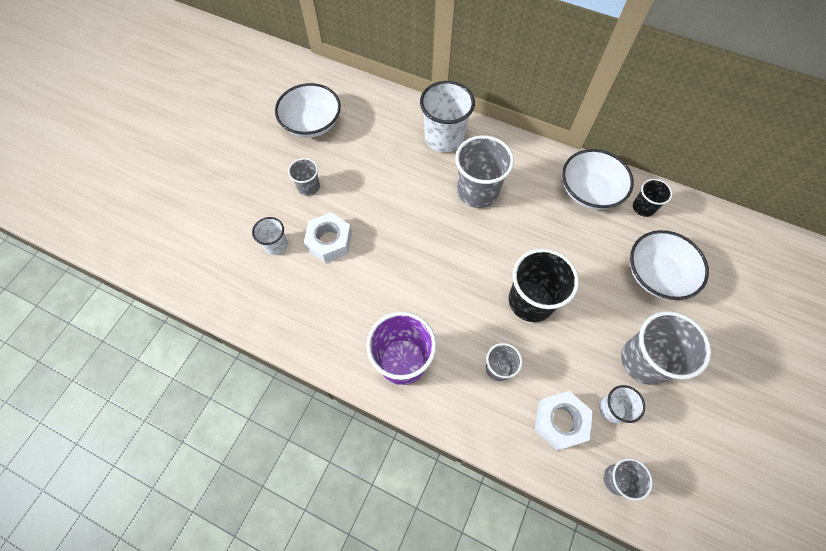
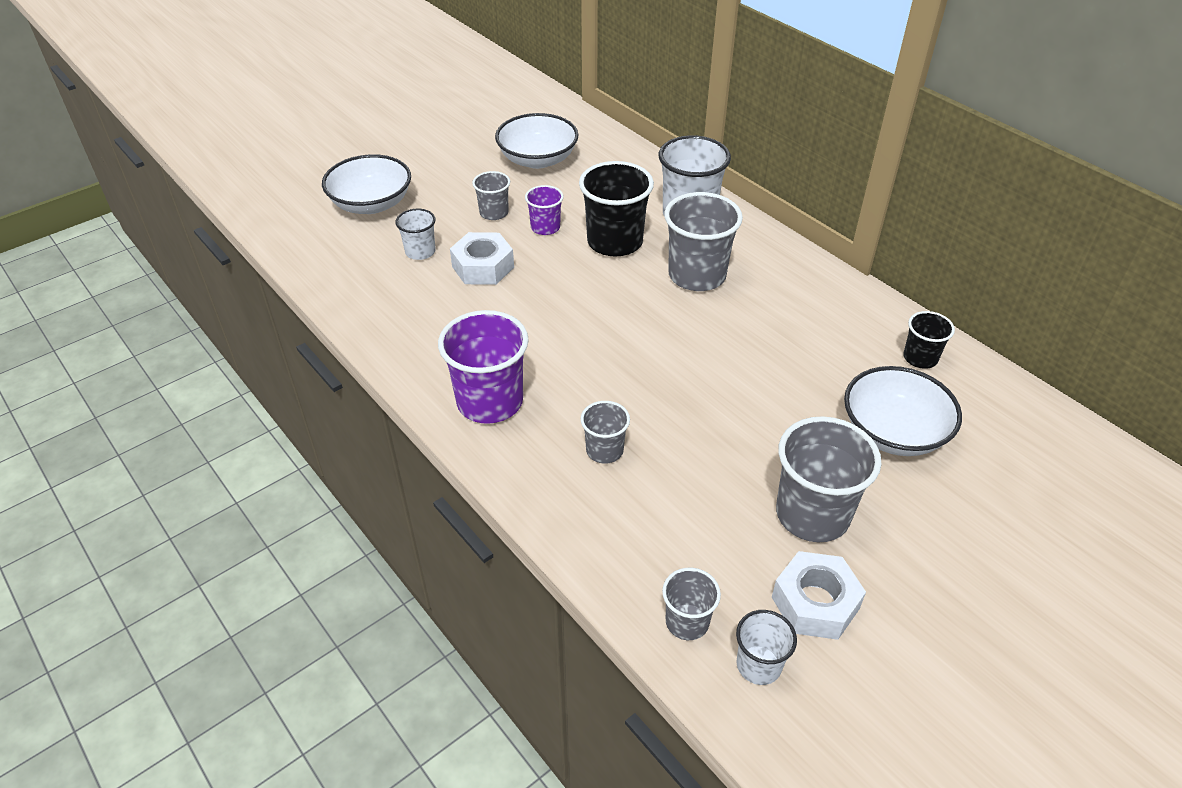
camera: 25 degrees right, 20 degrees down
black cup [509,248,579,322] -> black cup moved to [579,161,654,257]
white nut [534,391,593,450] -> white nut moved to [772,551,866,640]
white bowl [562,149,634,210] -> white bowl moved to [322,154,411,214]
white cup [599,385,645,423] -> white cup moved to [736,610,797,685]
none -> purple cup [525,185,564,235]

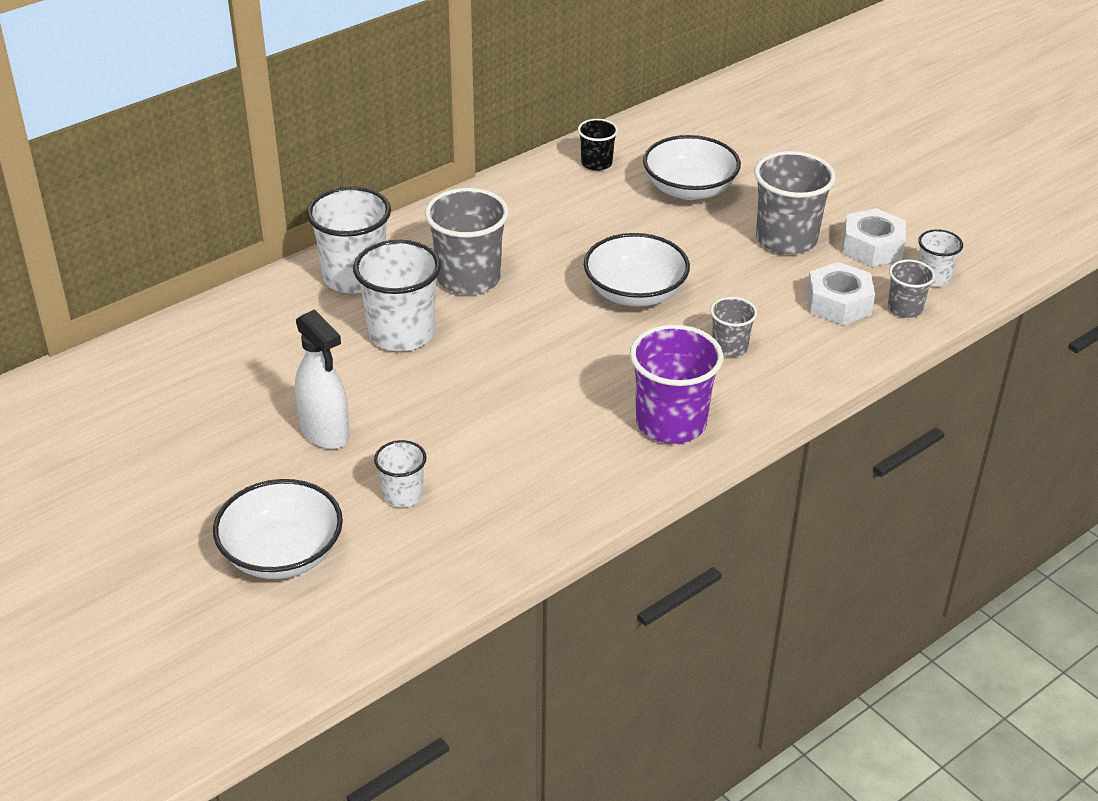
camera: 90 degrees left, 5 degrees down
white nut [450,232,514,285] -> white nut moved to [807,262,875,325]
grey cup [472,171,510,220] -> white spray bottle [295,309,350,449]
white bowl [495,113,579,169] -> white bowl moved to [584,233,690,307]
purple cup [525,185,564,235] -> none
black cup [579,161,654,257] -> white cup [353,240,441,351]

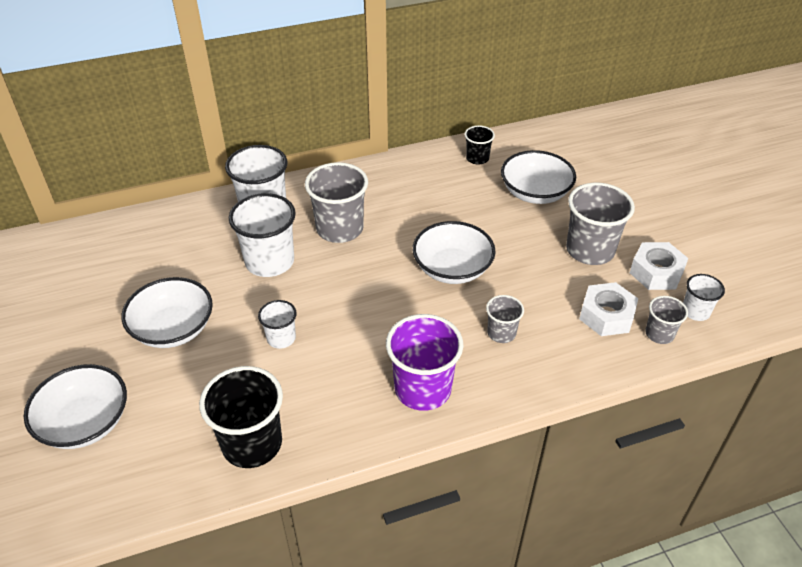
camera: 20 degrees right, 5 degrees up
white spray bottle [295,309,350,449] -> white bowl [122,277,213,348]
white cup [374,440,427,507] -> white cup moved to [258,300,297,349]
none -> black cup [199,366,283,468]

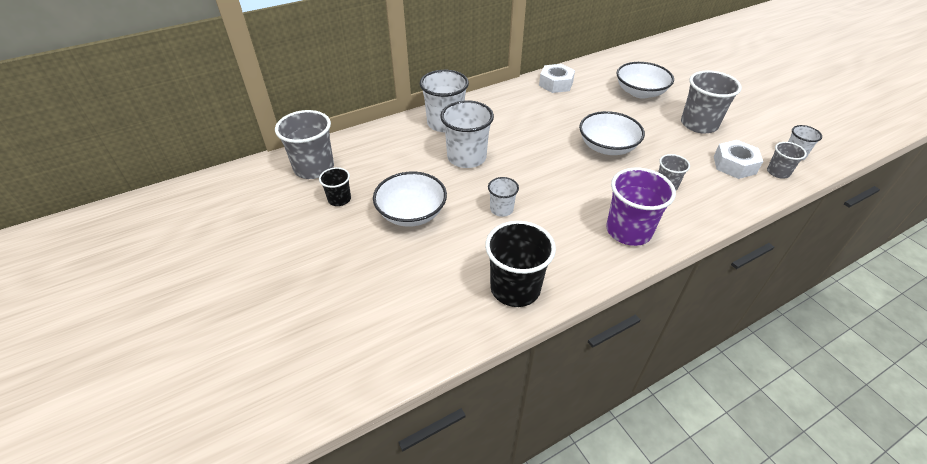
camera: 10 degrees left, 0 degrees up
white bowl [24,364,127,449] -> none
grey cup [305,162,368,243] -> grey cup moved to [275,110,334,179]
black cup [465,126,495,165] -> black cup moved to [319,167,351,206]
white nut [630,242,688,290] -> white nut moved to [539,64,575,93]

